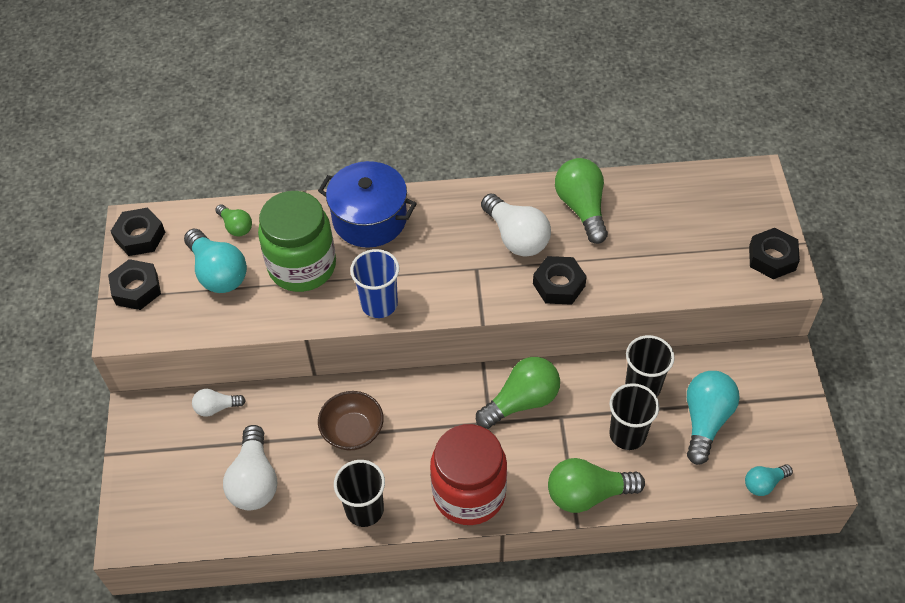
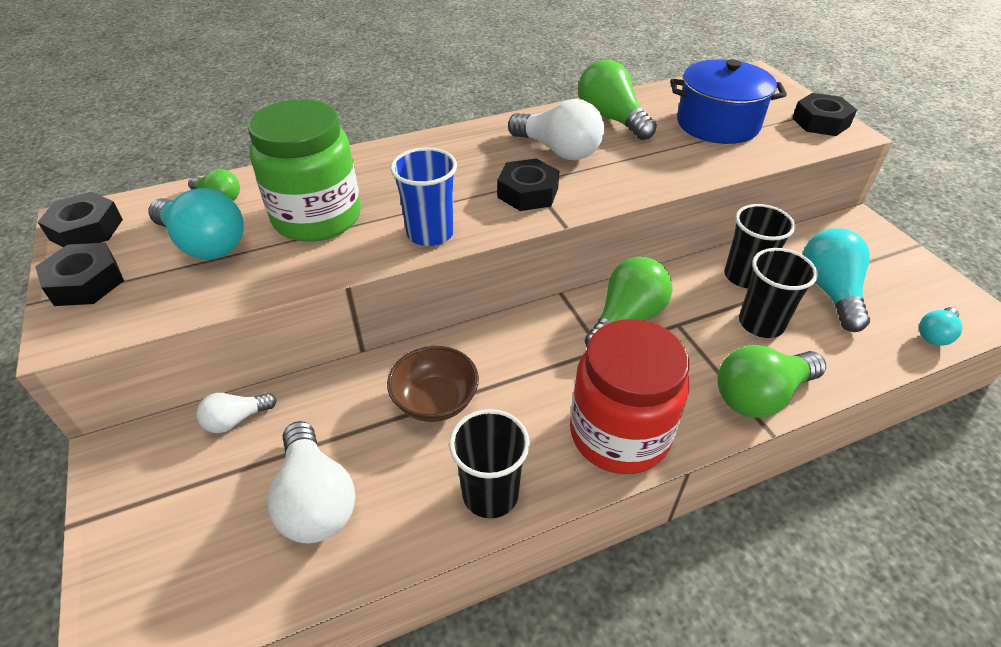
camera: 20 degrees left, 10 degrees down
blue pot [318,161,417,248] -> blue pot moved to [670,59,787,144]
black nut [533,256,587,305] -> black nut moved to [497,158,559,211]

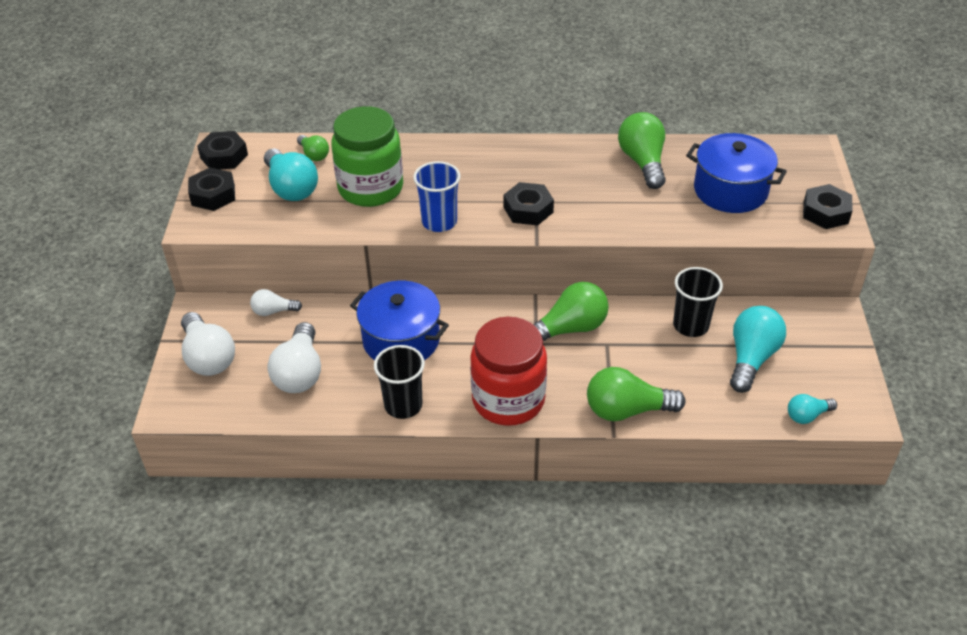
camera: 25 degrees right, 0 degrees up
brown bowl [387,346,479,422] -> blue pot [350,281,449,360]
white light bulb [508,99,604,160] -> white light bulb moved to [181,312,235,376]
black cup [739,248,818,338] -> none

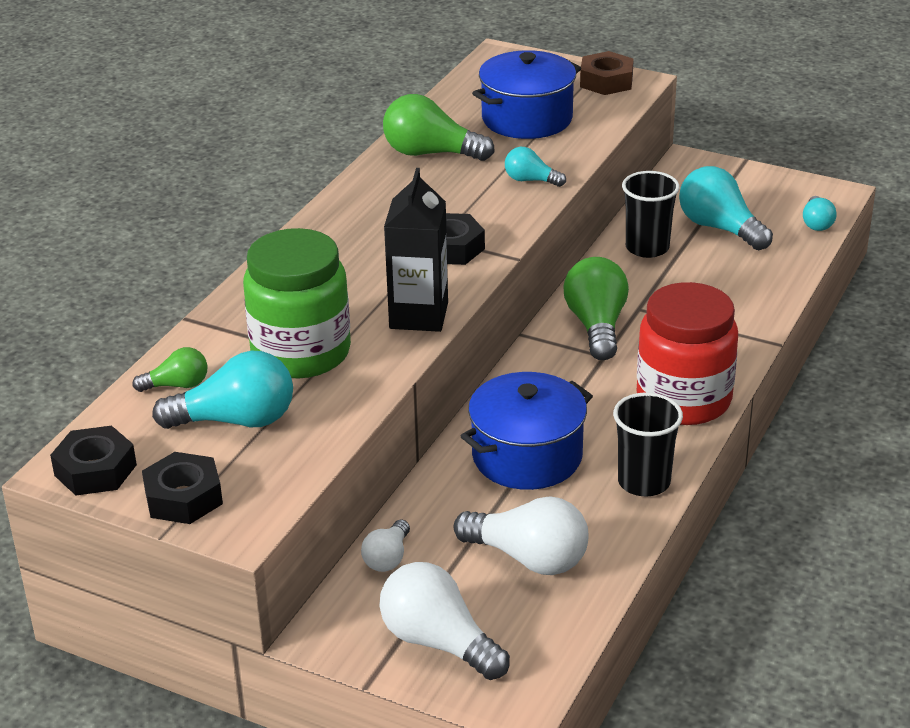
camera: 65 degrees left, 10 degrees down
white light bulb [181,312,235,376] -> white light bulb turned 135 degrees counterclockwise [379,562,510,680]
blue cup [413,161,461,232] -> black carton [384,168,448,332]
green light bulb [587,367,686,421] -> none
black nut [803,184,853,229] -> brown nut [580,51,634,95]
none -> turquoise light bulb [505,147,566,187]

